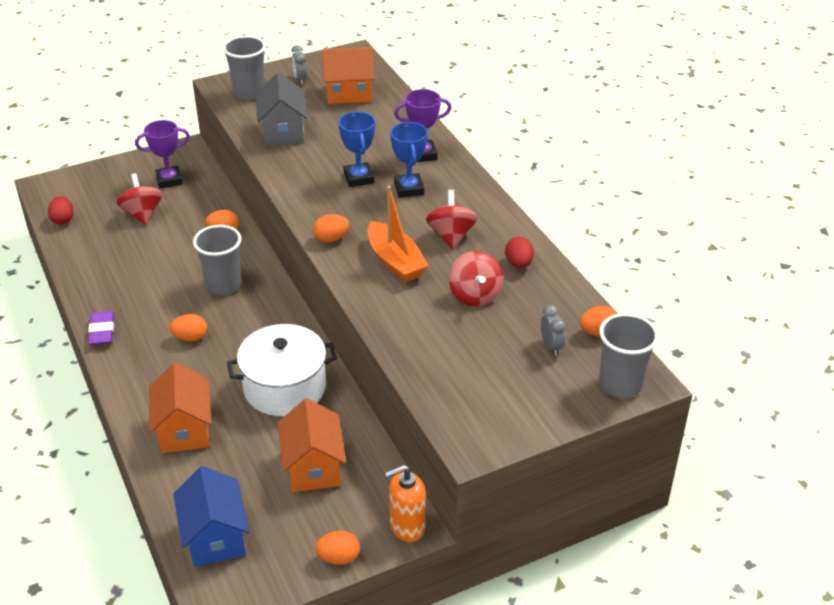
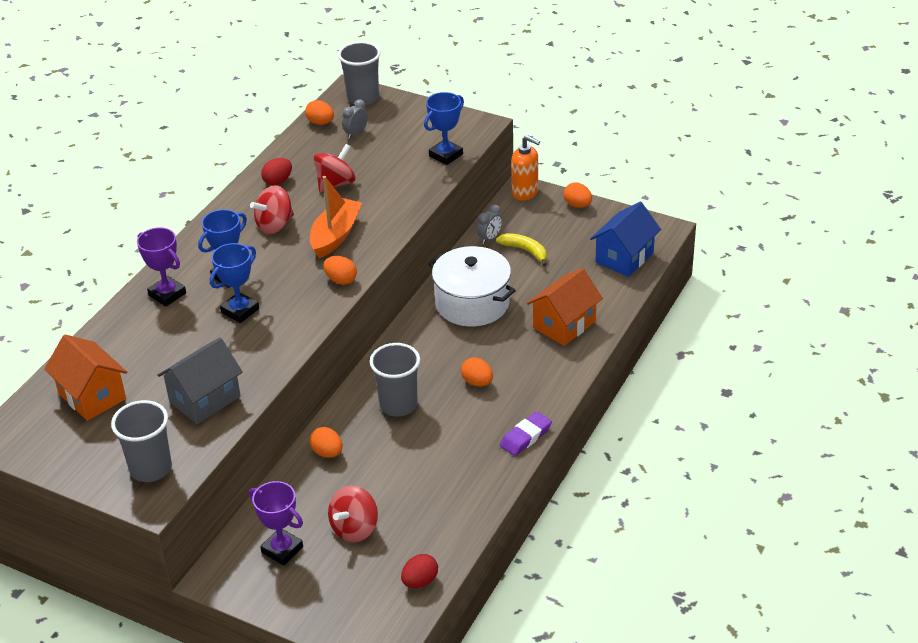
camera: 125 degrees left, 0 degrees up
orange house [278,398,346,492] -> yellow banana [496,233,547,266]
grey clock [292,45,307,85] -> grey clock moved to [477,204,502,244]
none -> blue trophy [424,92,464,165]

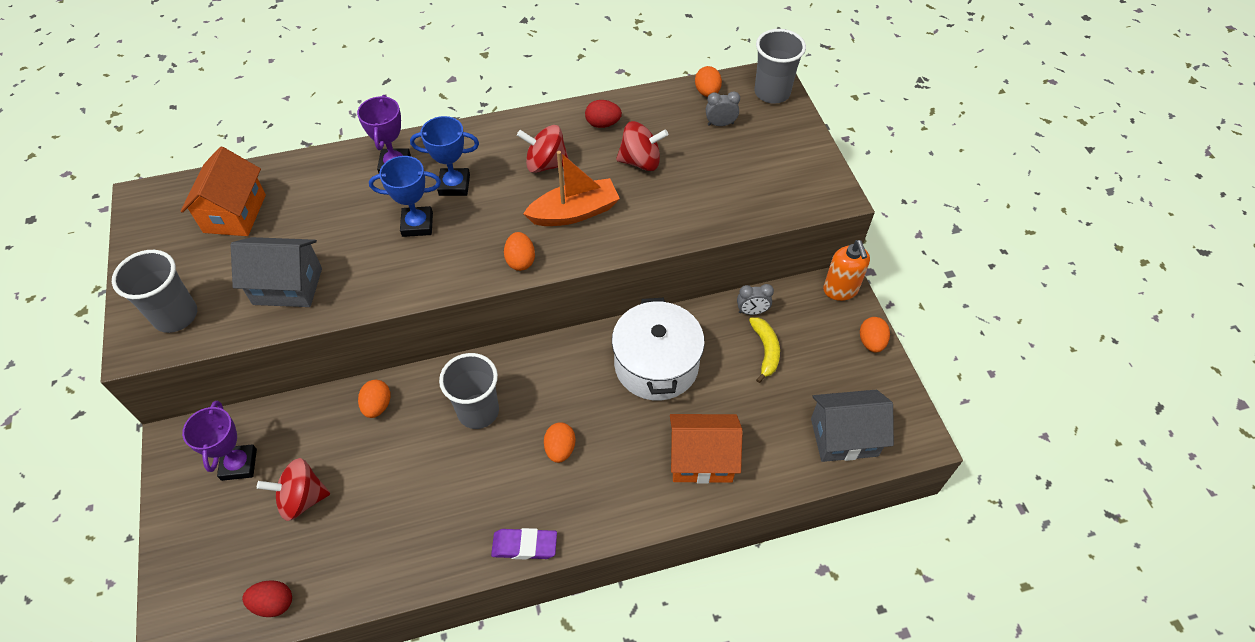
camera: 45 degrees right, 15 degrees up
blue trophy [424,92,464,165] -> none
blue house [590,202,661,277] -> grey house [811,390,894,462]

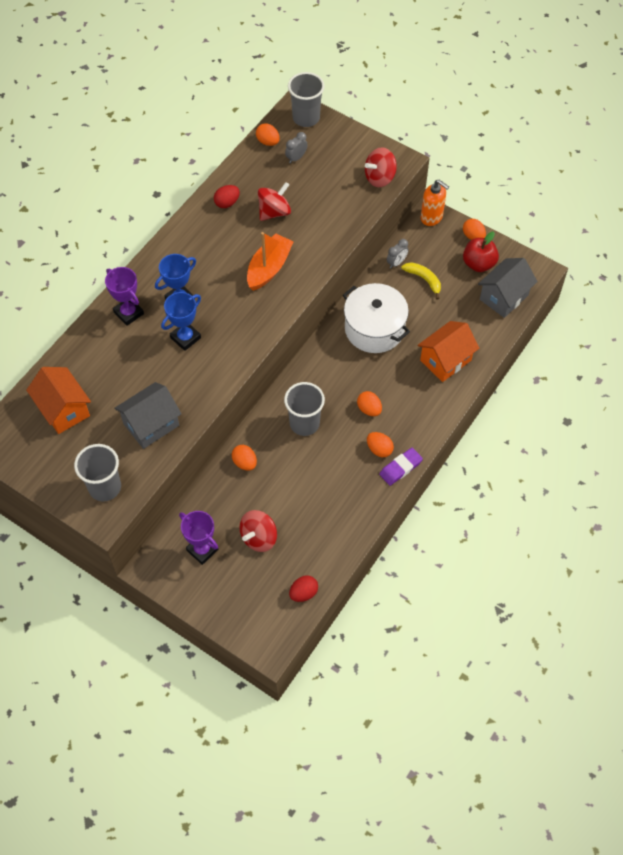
camera: 40 degrees left, 5 degrees up
orange egg [504,232,535,271] -> orange egg moved to [367,432,394,458]
red spinning top [517,125,569,173] -> red spinning top moved to [365,147,397,187]
none -> red apple [463,231,499,272]

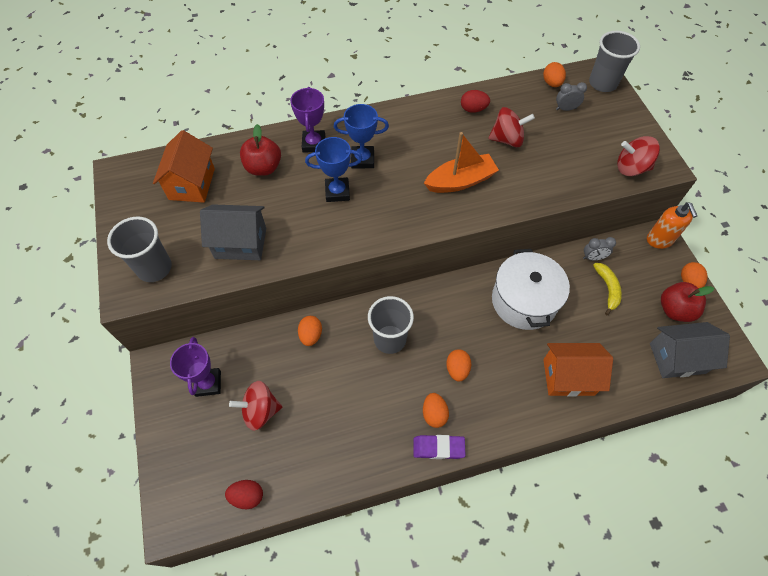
camera: 40 degrees right, 0 degrees up
none -> red apple [240,124,281,176]

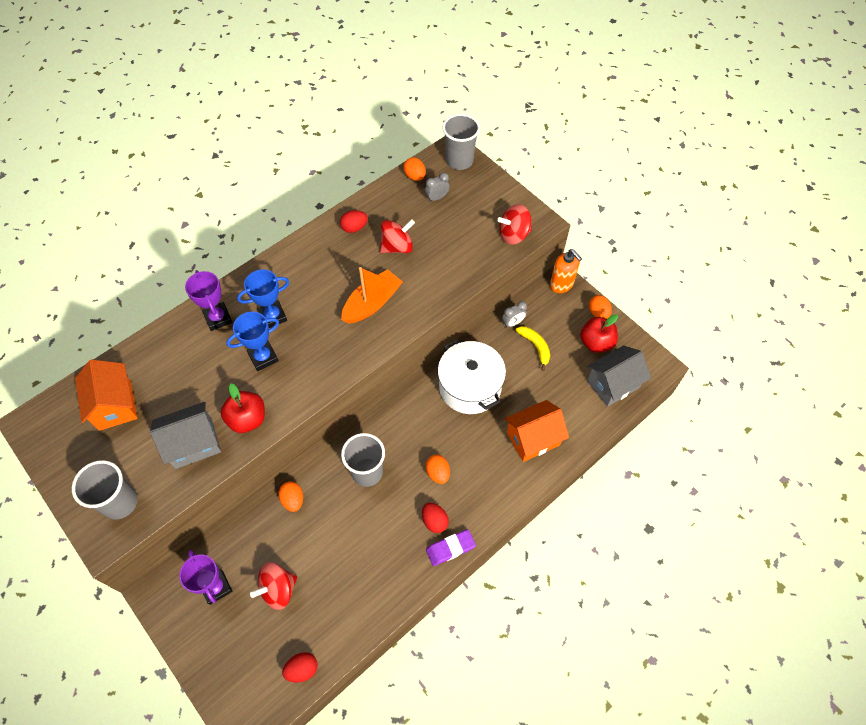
camera: 25 degrees left, 0 degrees up
red apple [240,124,281,176] -> red apple moved to [221,384,265,433]
orange egg [423,393,449,428] -> red egg [422,503,449,533]

